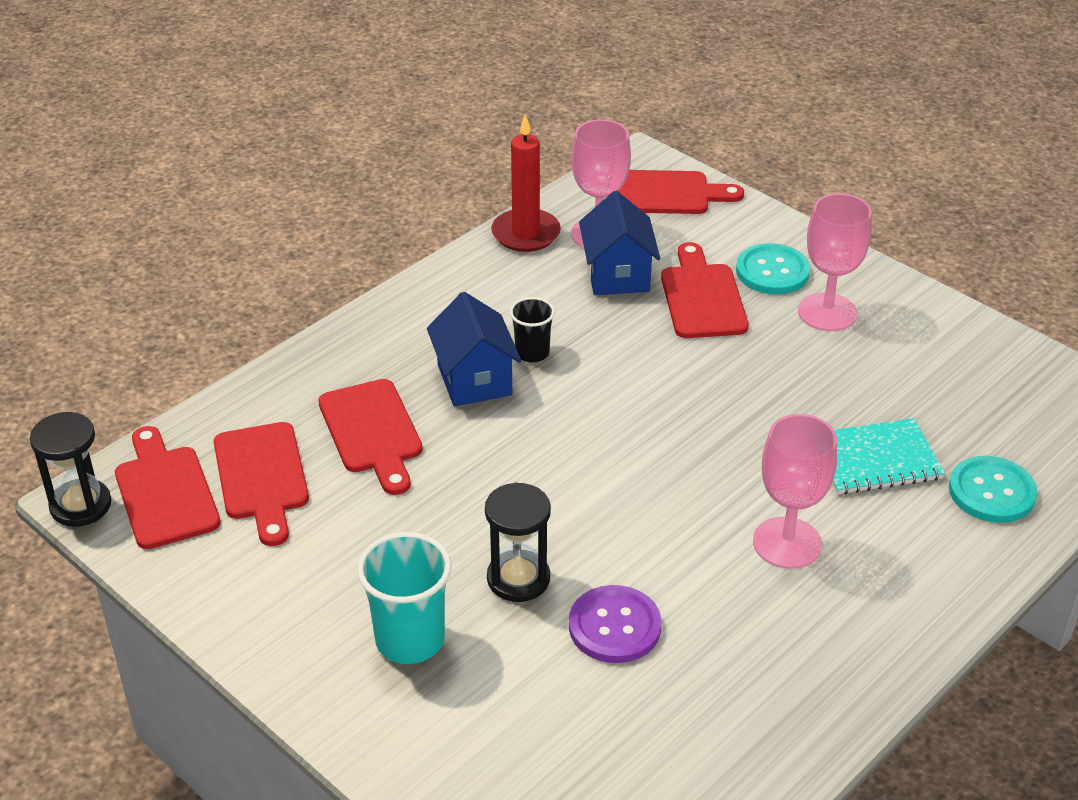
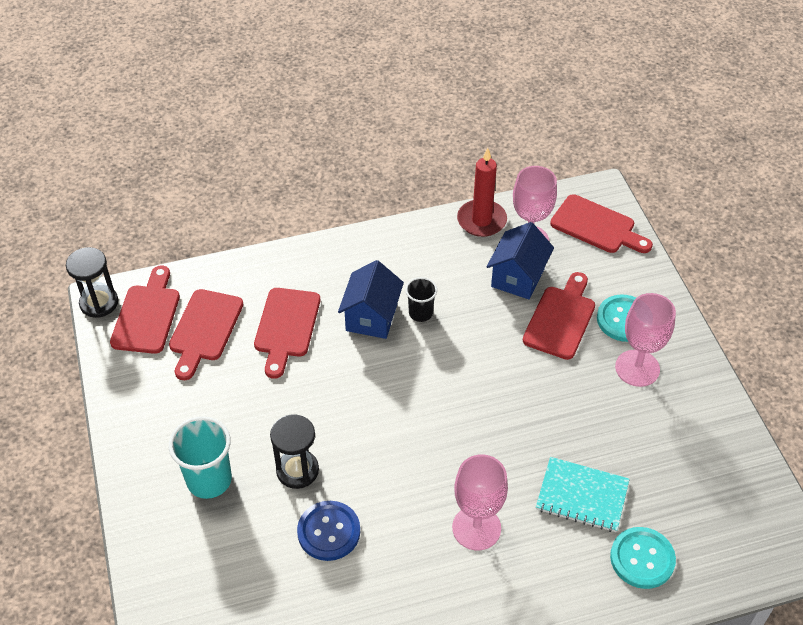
camera: 30 degrees right, 10 degrees up
purple button [569,585,661,663] -> blue button [297,501,360,561]

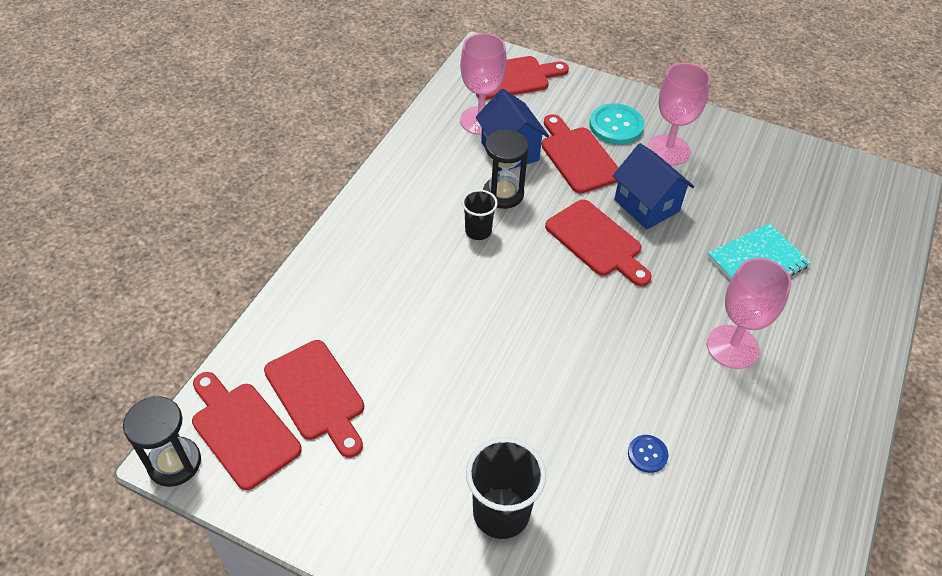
camera: 50 degrees left, 0 degrees up
turquoise cup [169,416,232,499] -> black cup [466,437,546,539]
red cutting board [254,288,320,379] -> red cutting board moved to [545,200,652,286]
black hourglass [270,414,319,489] -> black hourglass moved to [483,129,529,209]
blue button [297,501,360,561] -> blue button [628,435,668,473], size x0.55
blue house [338,260,404,339] -> blue house moved to [613,143,694,230]
red candle [457,148,507,237] -> none
turquoise button [610,527,676,589] -> none

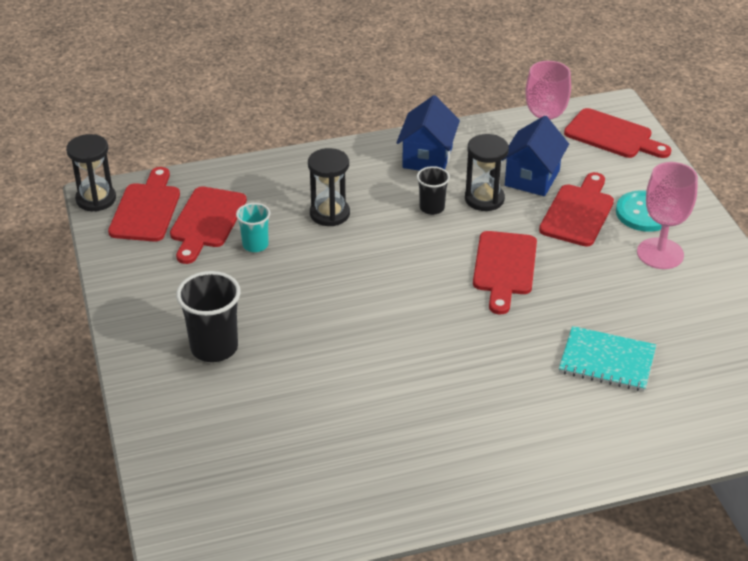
camera: 50 degrees right, 10 degrees down
blue house [613,143,694,230] -> blue house moved to [396,95,460,171]
blue button [628,435,668,473] -> none
pink goblet [707,258,792,369] -> none
none -> turquoise cup [236,203,270,252]
none -> black hourglass [308,148,350,226]

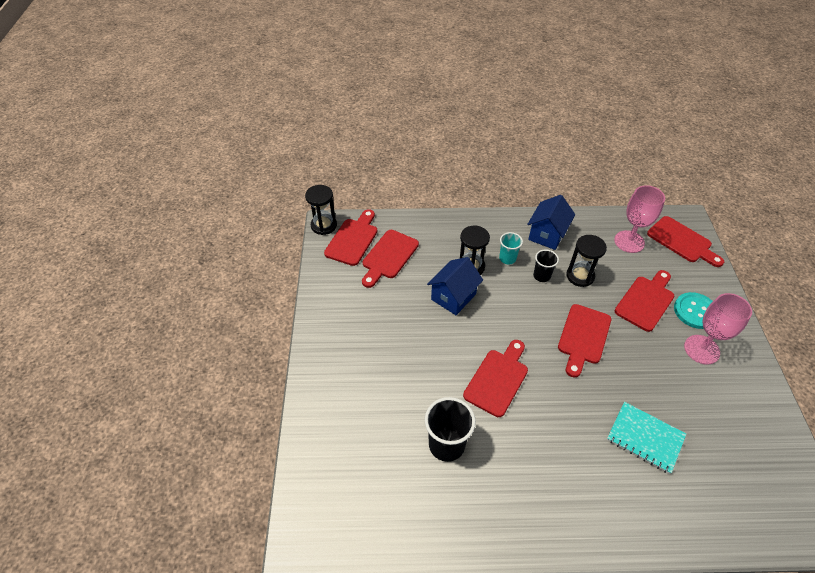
camera: 15 degrees right, 10 degrees up
black cup [176,271,241,362] -> black cup moved to [425,397,476,462]
turquoise cup [236,203,270,252] -> turquoise cup moved to [499,232,523,264]
blue house [502,116,569,196] -> blue house moved to [427,257,483,315]
none -> red cutting board [463,340,528,417]

